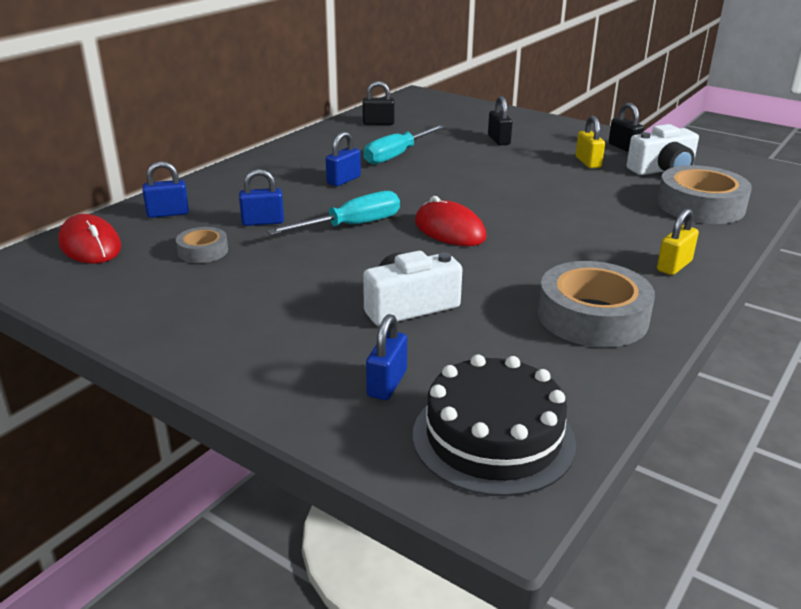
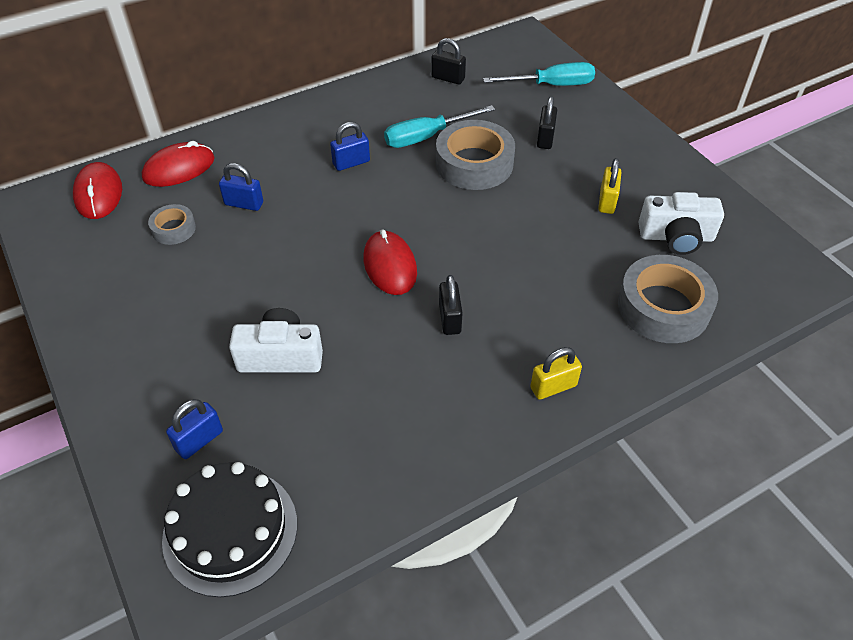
camera: 25 degrees right, 20 degrees up
blue padlock [142,161,189,218] -> red mouse [142,141,215,187]
turquoise screwdriver [267,191,400,235] -> turquoise screwdriver moved to [483,62,595,86]
grey tape [538,261,655,347] -> grey tape moved to [436,120,515,190]
black padlock [609,103,644,152] -> black padlock moved to [439,275,463,335]

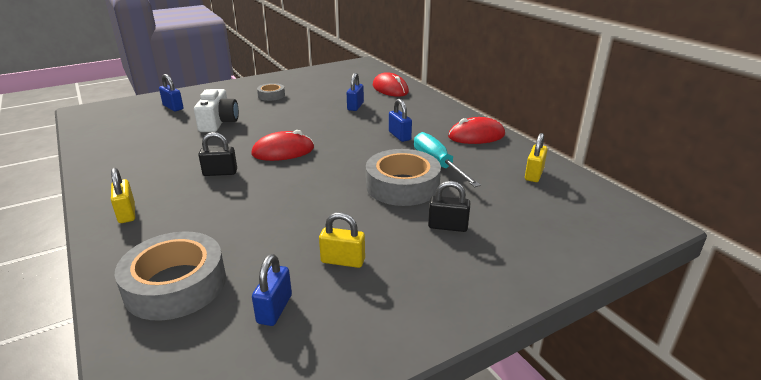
camera: 90 degrees right, 20 degrees down
red mouse [73,162,122,219] -> red mouse moved to [448,117,505,144]
grey tape [148,204,196,245] -> grey tape moved to [257,83,285,101]
black cake [162,462,297,597] -> none
black padlock [431,38,466,84] -> yellow padlock [525,133,548,182]
turquoise screwdriver [483,62,595,86] -> none
white camera [638,192,724,255] -> blue padlock [252,254,292,326]

